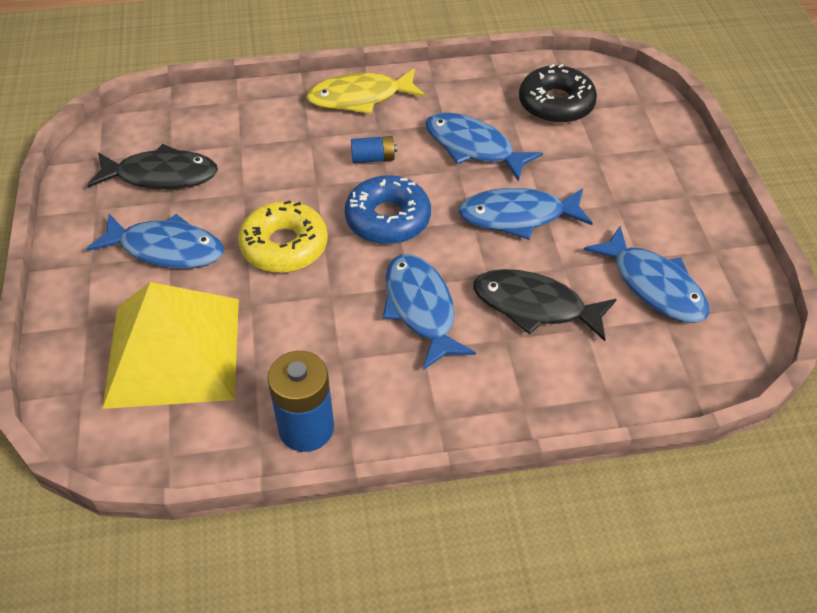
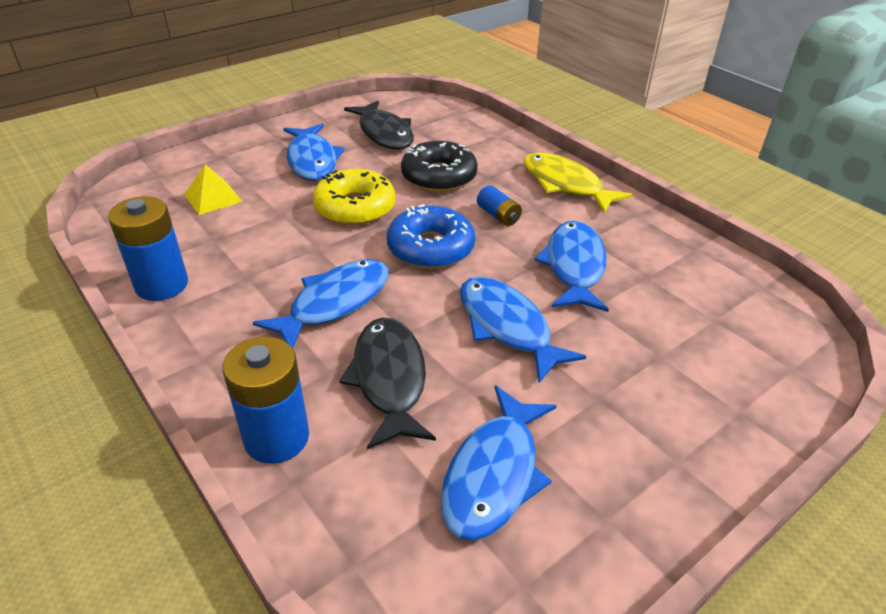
camera: 60 degrees right, 10 degrees down
yellow pyramid [102,282,239,409] -> yellow pyramid [184,165,242,215], size x0.42
black donut [519,64,597,124] -> black donut moved to [401,141,478,192]
none -> blue battery [222,337,309,464]

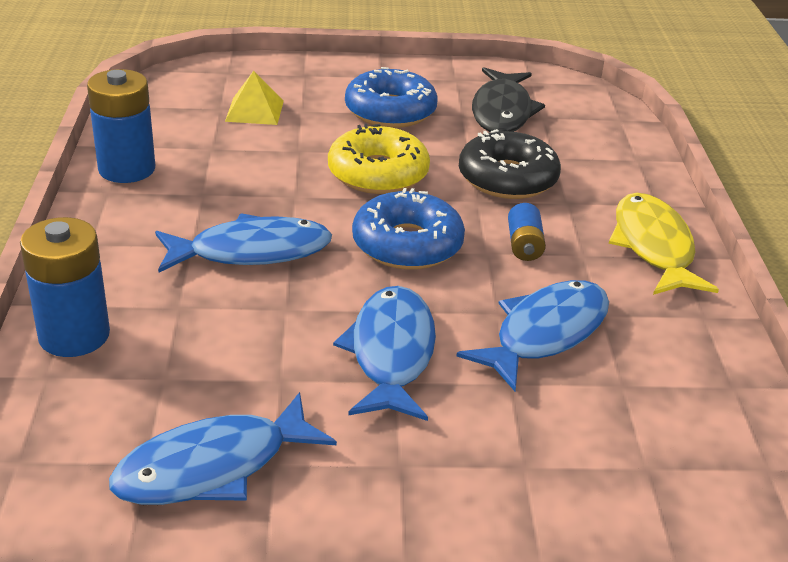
camera: 35 degrees right, 5 degrees down
blue fish [283,124,345,181] -> blue donut [345,67,438,128]
black fish [339,318,436,449] -> none

